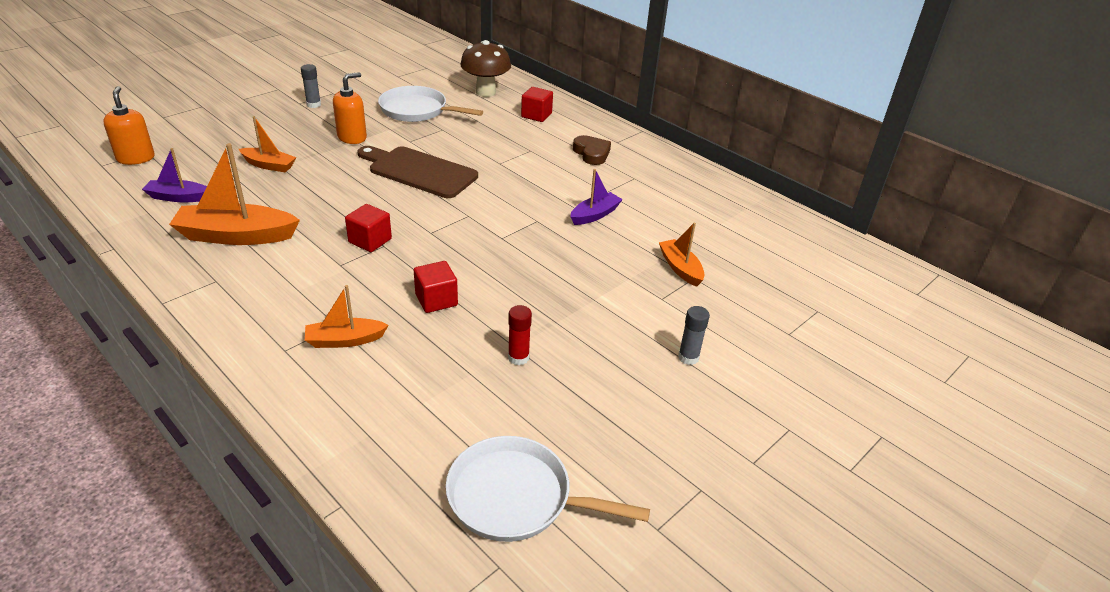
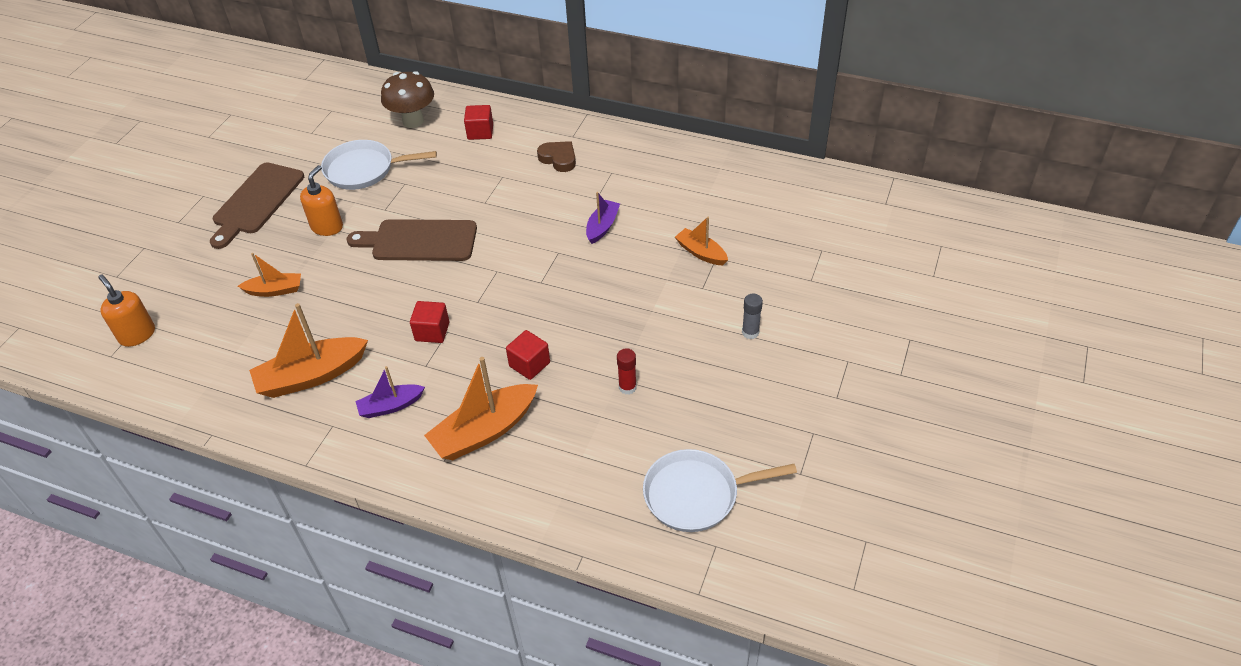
camera: 20 degrees left, 10 degrees up
purple boat [142,148,207,202] -> purple boat moved to [355,366,425,418]
grey glue stick [301,64,321,108] -> brown cutting board [210,162,304,249]
orange boat [305,285,389,348] -> orange boat [424,357,538,460], size x1.74

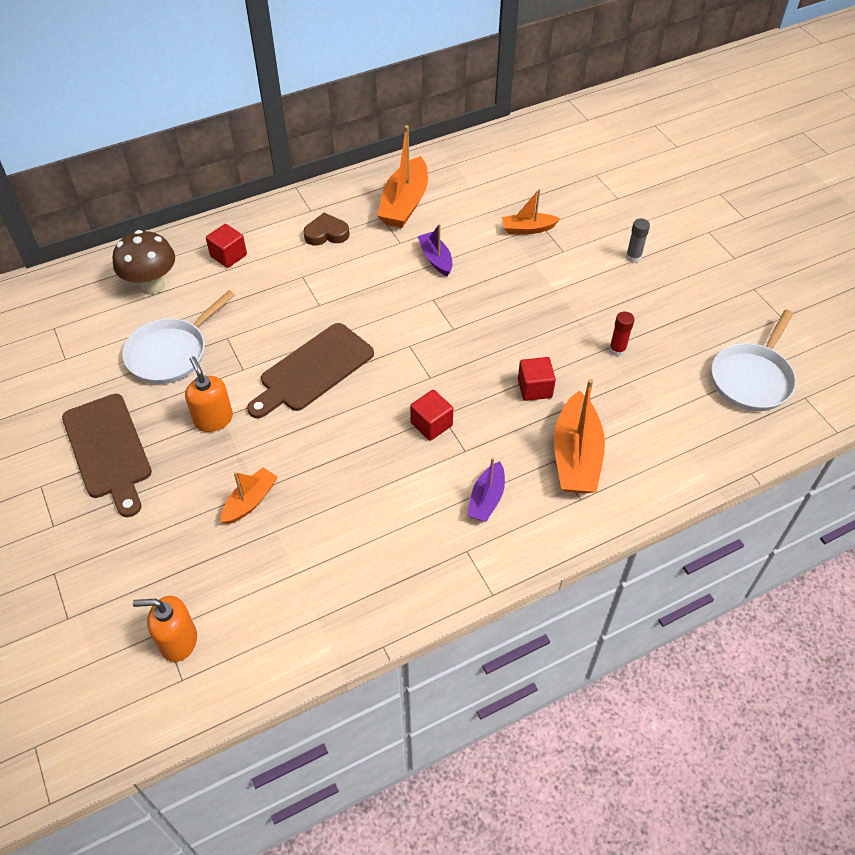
camera: 50 degrees left, 5 degrees up
orange boat [249,303,368,398] -> orange boat moved to [377,125,428,228]

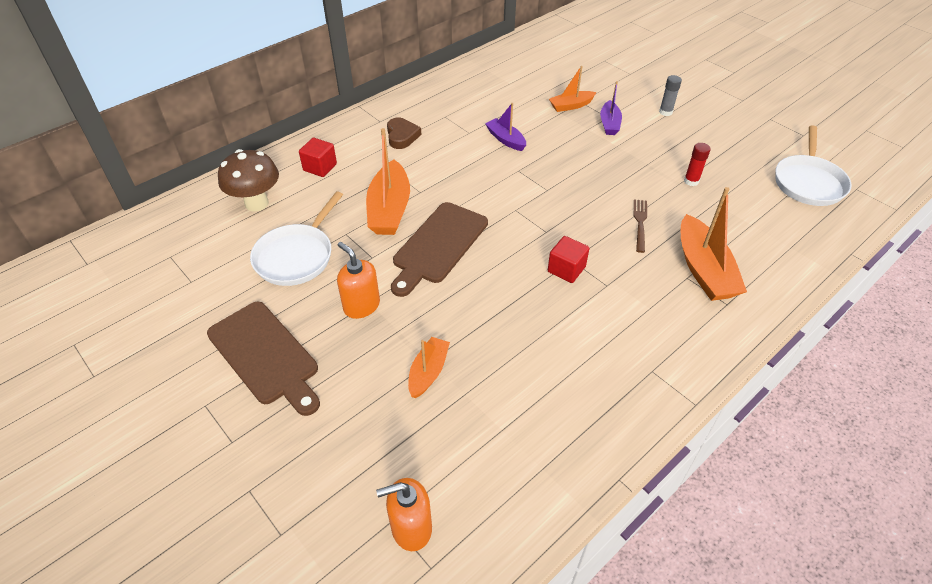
camera: 15 degrees left, 5 degrees down
brown heart [304,213,350,246] -> brown heart turned 105 degrees clockwise [387,117,421,149]
orange boat [377,125,428,228] -> orange boat moved to [366,128,410,235]
purple boat [467,457,505,522] -> purple boat moved to [600,81,622,135]
red cube [518,357,556,401] -> brown fork [634,199,647,253]

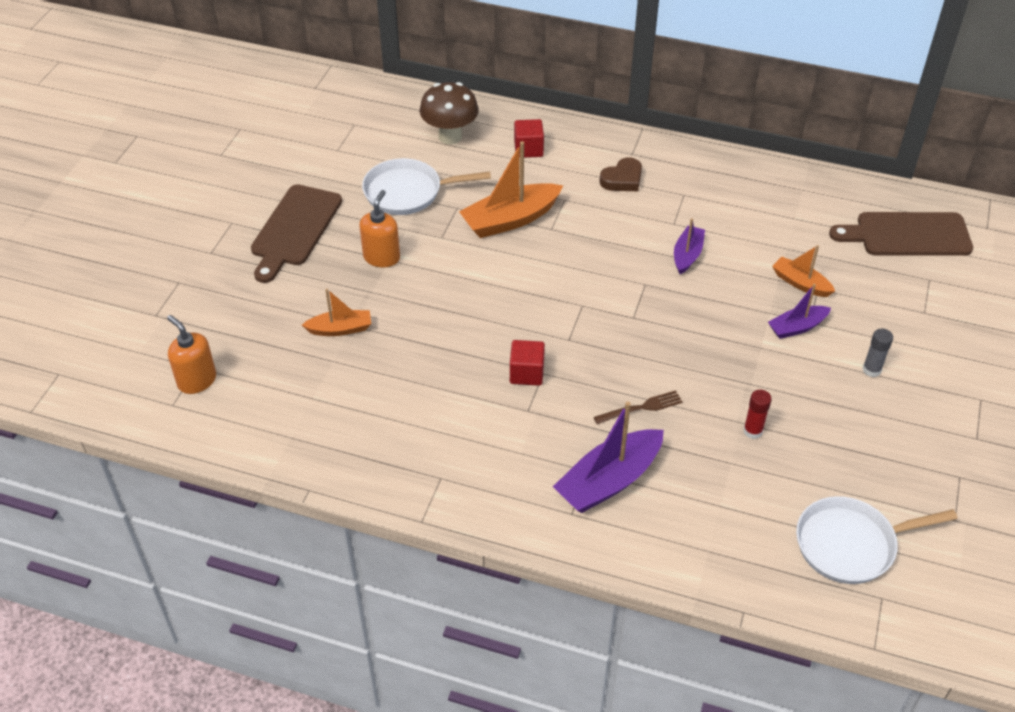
camera: 60 degrees right, 0 degrees up
brown cutting board [391,202,488,297] -> brown cutting board moved to [829,212,973,256]
orange boat [681,187,747,301] -> purple boat [553,401,664,513]

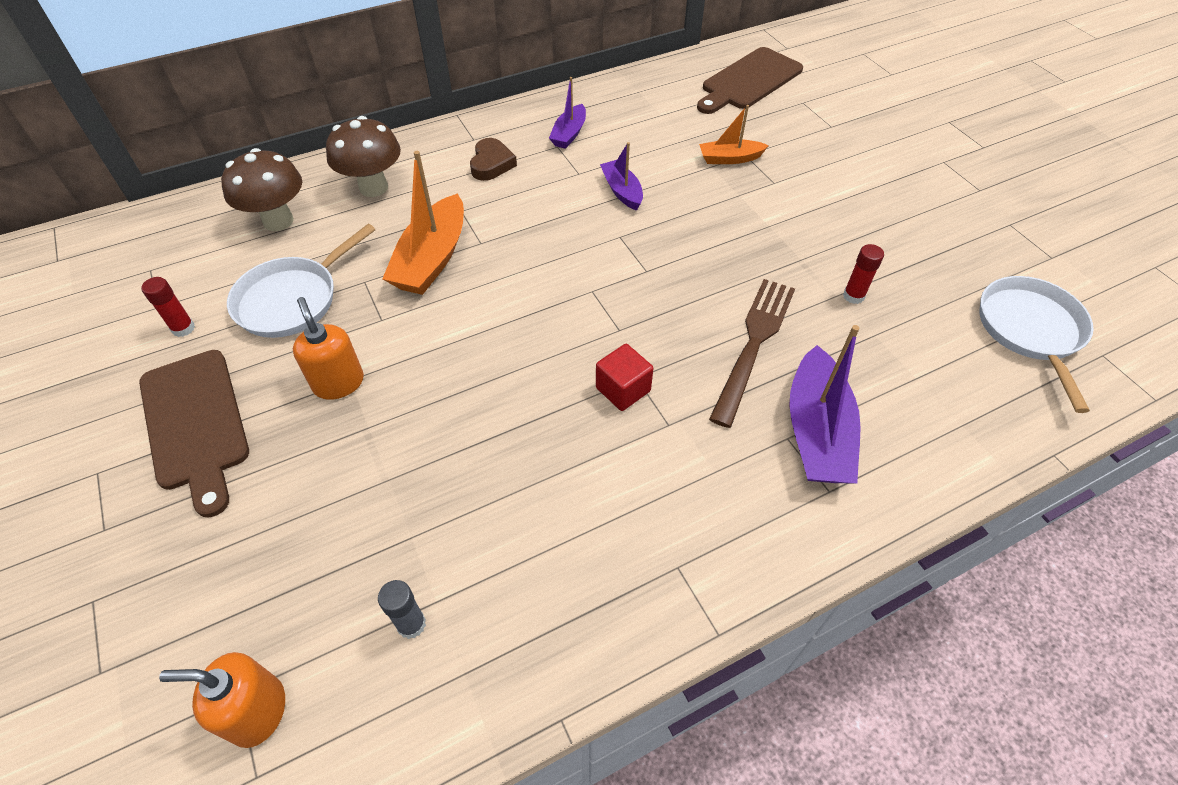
camera: 45 degrees left, 5 degrees up
orange boat [302,289,371,336] -> none
red cube [514,119,544,158] -> brown mushroom [326,116,401,197]
brown fork [594,390,683,424] -> brown fork [709,279,795,428], size x1.83
purple boat [768,284,831,339] -> purple boat moved to [549,77,586,149]
white pan [796,496,957,584] -> white pan turned 150 degrees clockwise [980,276,1094,413]
grey glue stick [862,329,893,377] -> grey glue stick moved to [378,580,426,639]
none -> red glue stick [141,277,195,337]

